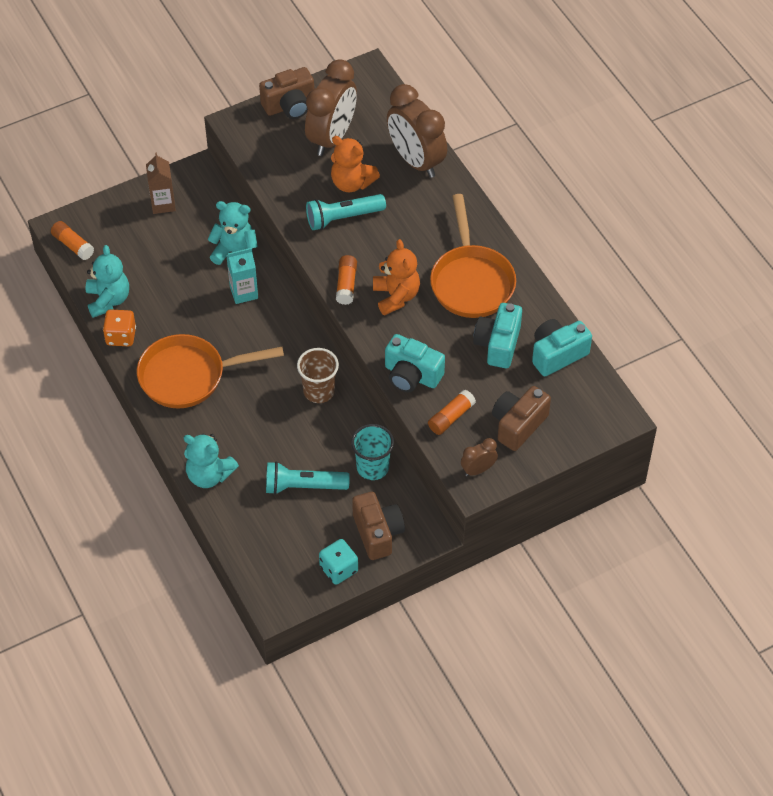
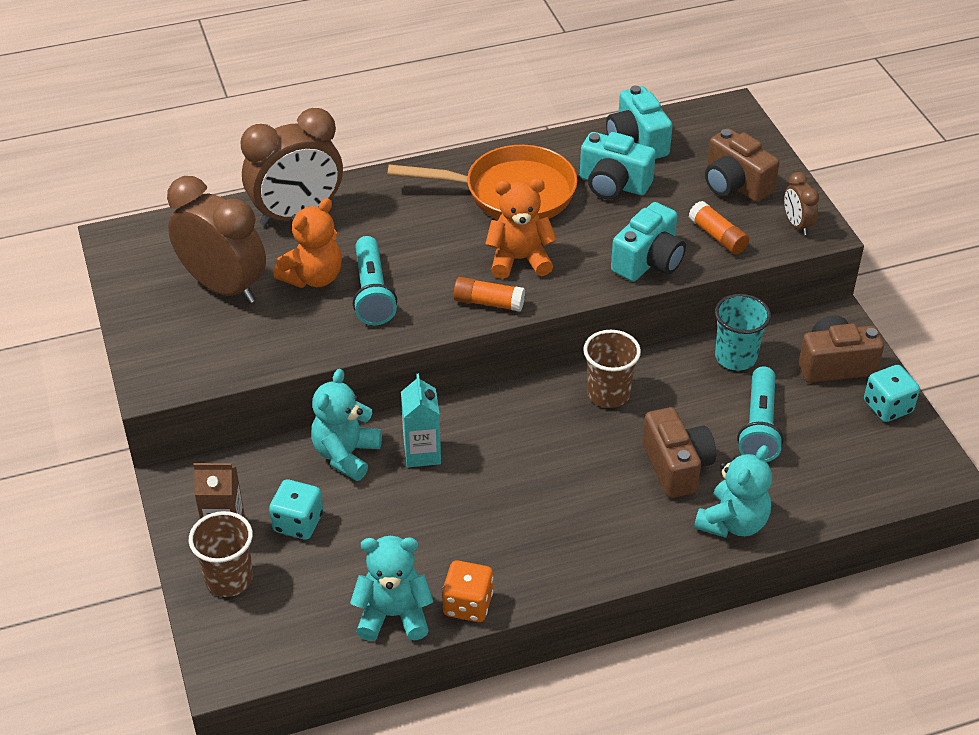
camera: 80 degrees left, 10 degrees down
orange glue stick [51,221,94,260] -> none
orange pan [137,334,284,409] -> none
brown camera [259,67,314,119] -> brown camera moved to [642,407,716,498]
none -> brown cup [189,511,253,597]
none -> turquoise dice [269,479,323,540]

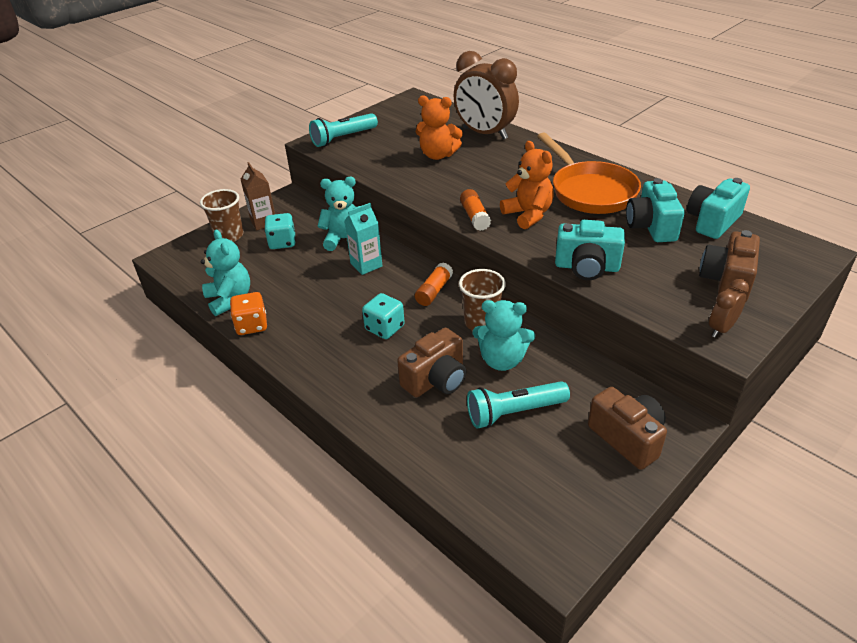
camera: 65 degrees right, 5 degrees down
brown clock [167,176,266,304] -> none
turquoise flashlight [353,236,397,325] -> turquoise flashlight moved to [309,113,378,147]
orange glue stick [689,201,749,255] -> orange glue stick moved to [415,263,453,306]
turquoise teddy bear [694,445,772,538] -> turquoise teddy bear moved to [473,300,535,371]
turquoise cup [715,294,771,371] -> none
turquoise dice [864,365,920,422] -> turquoise dice moved to [362,293,405,339]

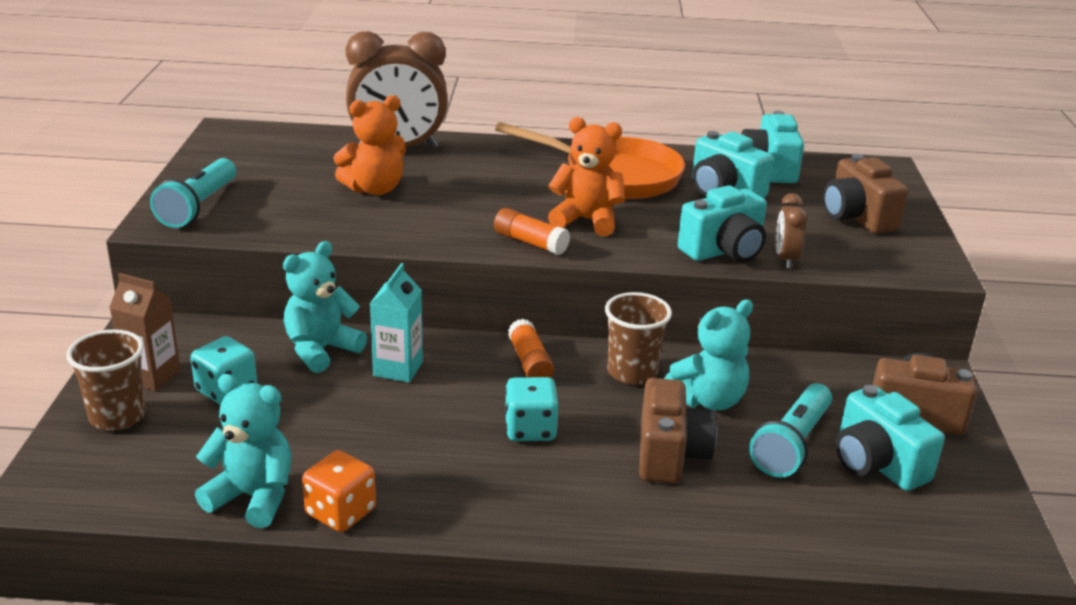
camera: 45 degrees left, 10 degrees down
brown clock [709,279,749,337] -> brown clock moved to [776,193,808,268]
none -> turquoise camera [836,385,945,491]

